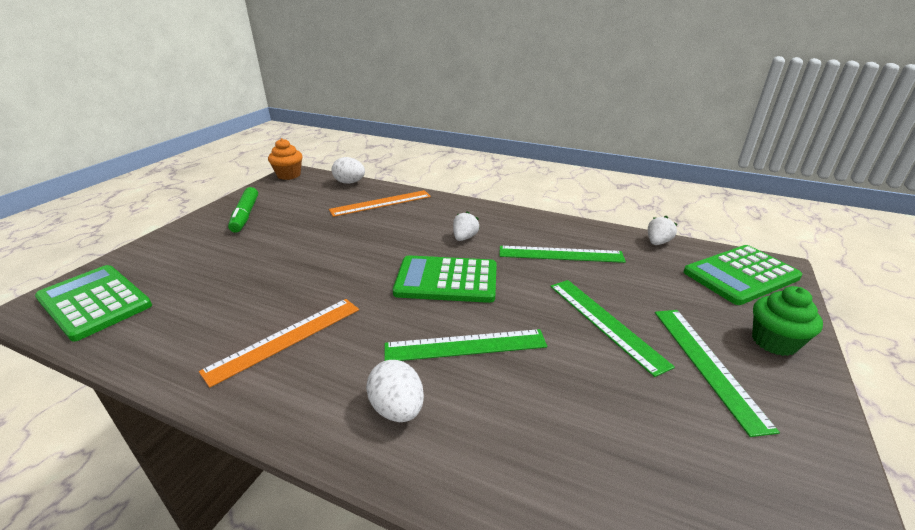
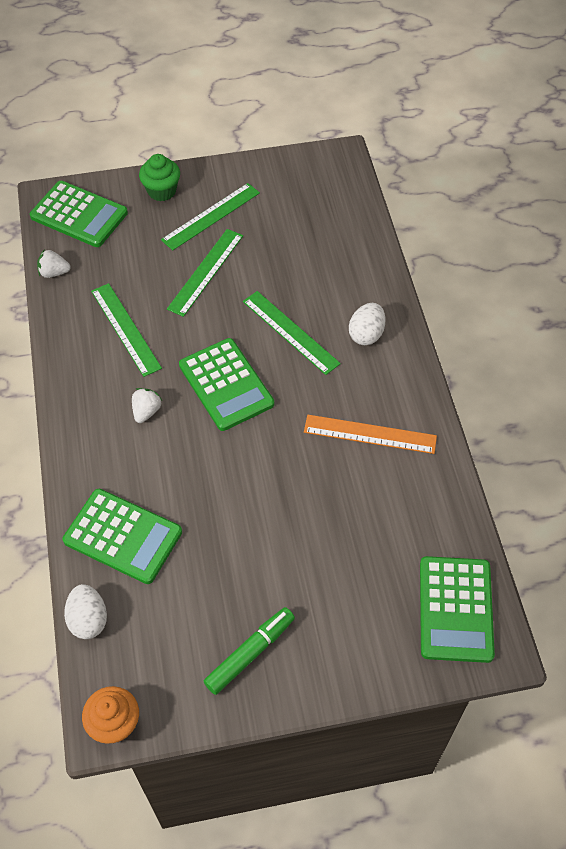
camera: 125 degrees left, 25 degrees up
orange ruler [329,190,431,217] -> green calculator [63,489,182,584]
white strawberry [453,211,480,241] -> white strawberry turned 120 degrees clockwise [132,388,162,423]

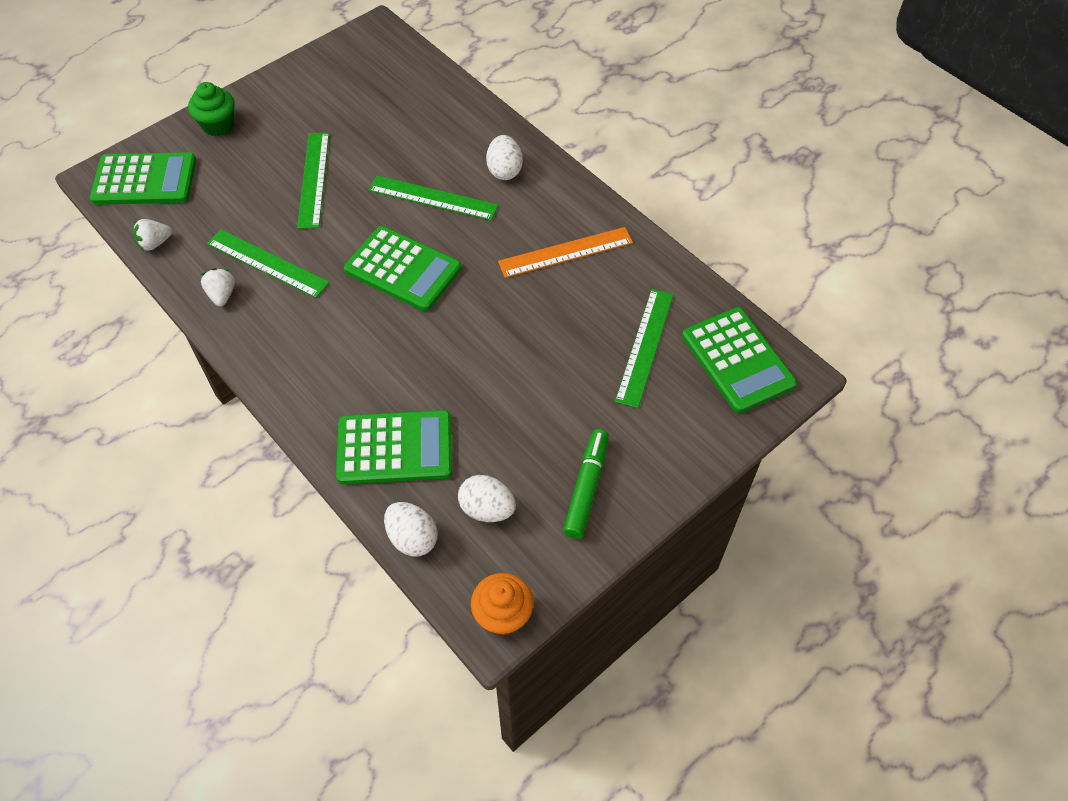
camera: 30 degrees left, 0 degrees up
white strawberry [132,388,162,423] -> white strawberry moved to [201,268,235,306]
green ruler [161,183,260,251] -> green ruler moved to [615,289,673,408]
none -> white egg [458,475,516,522]

